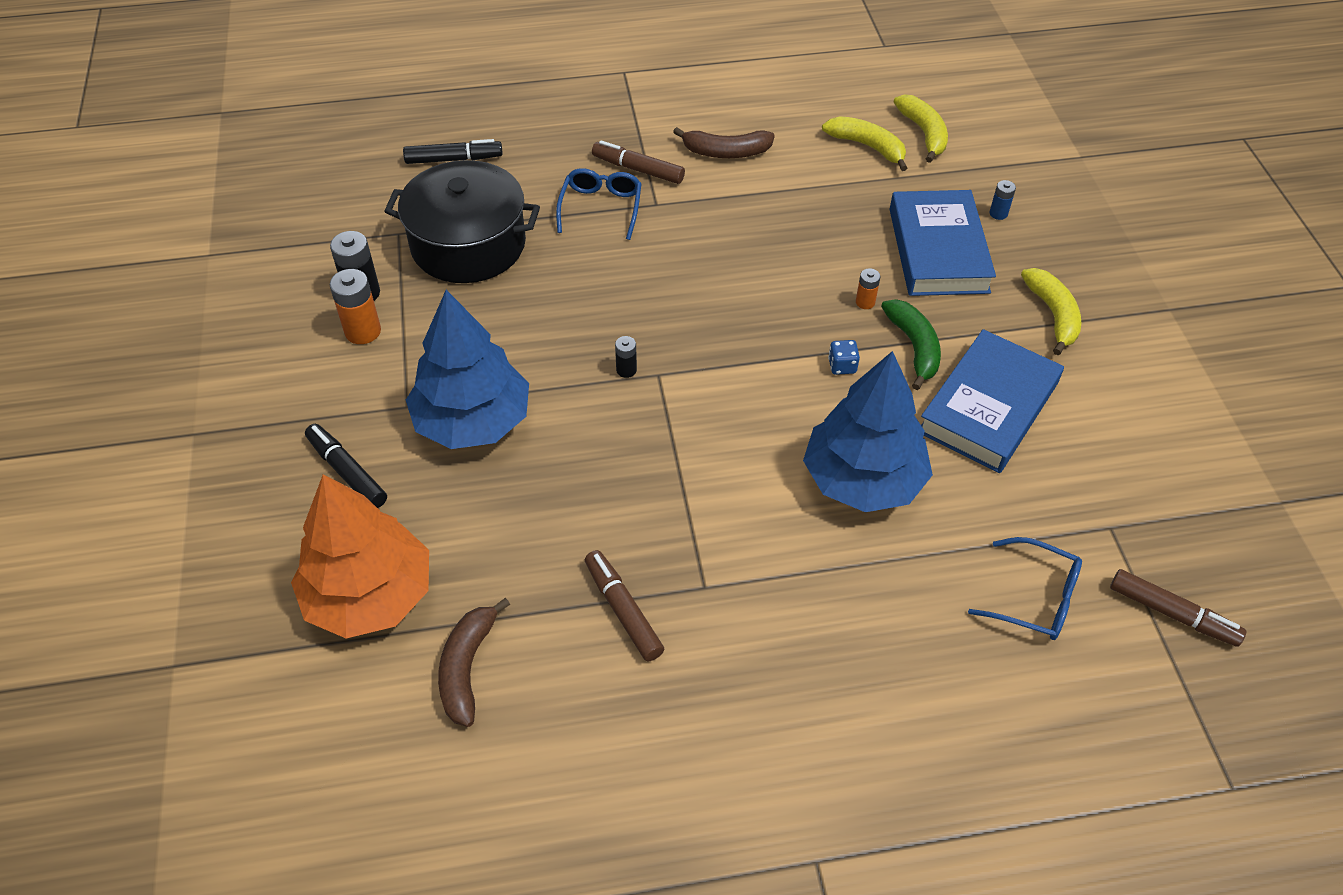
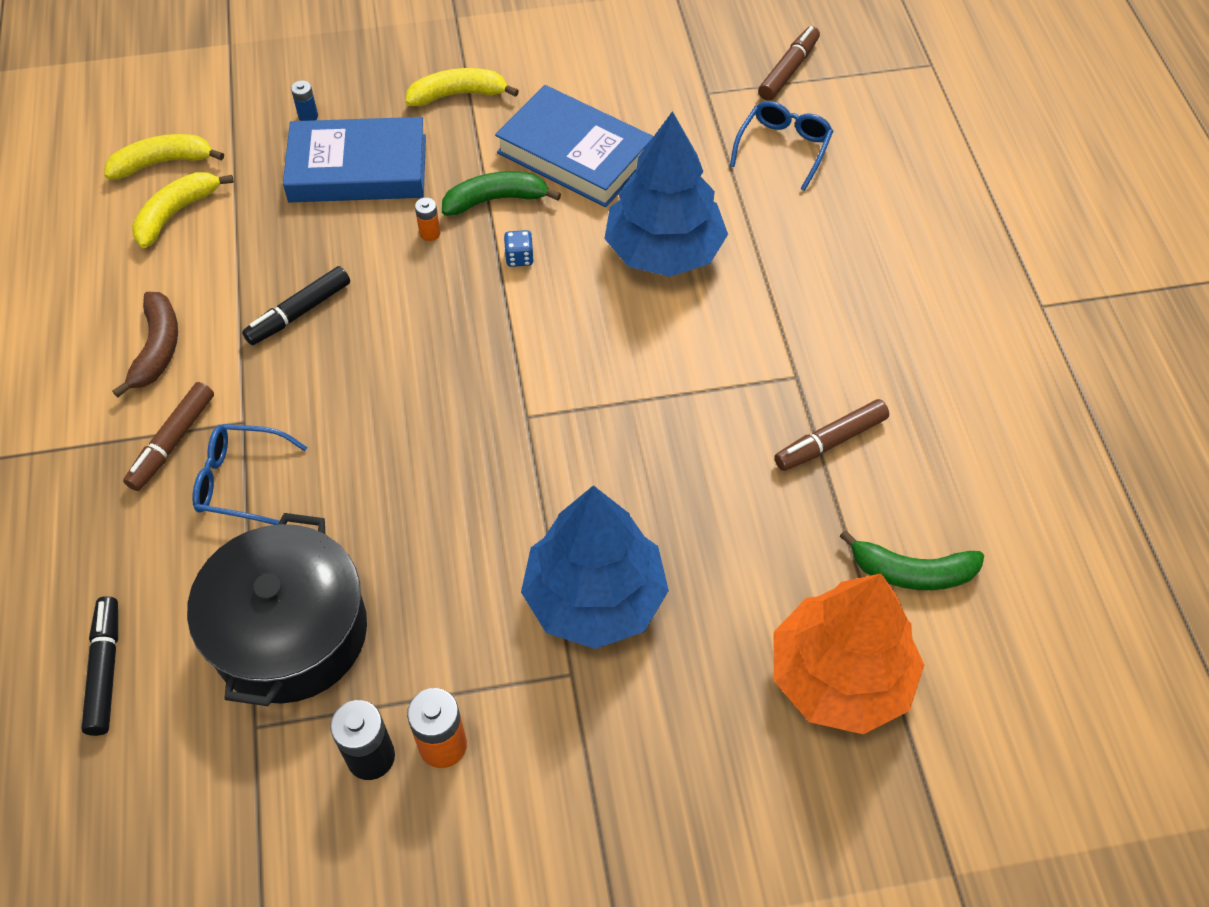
camera: 90 degrees left, 5 degrees up
black marker [305,424,387,508] -> black marker moved to [242,266,350,345]
brown banana [438,598,510,727] -> green banana [839,530,984,590]
black battery [615,336,637,378] -> none

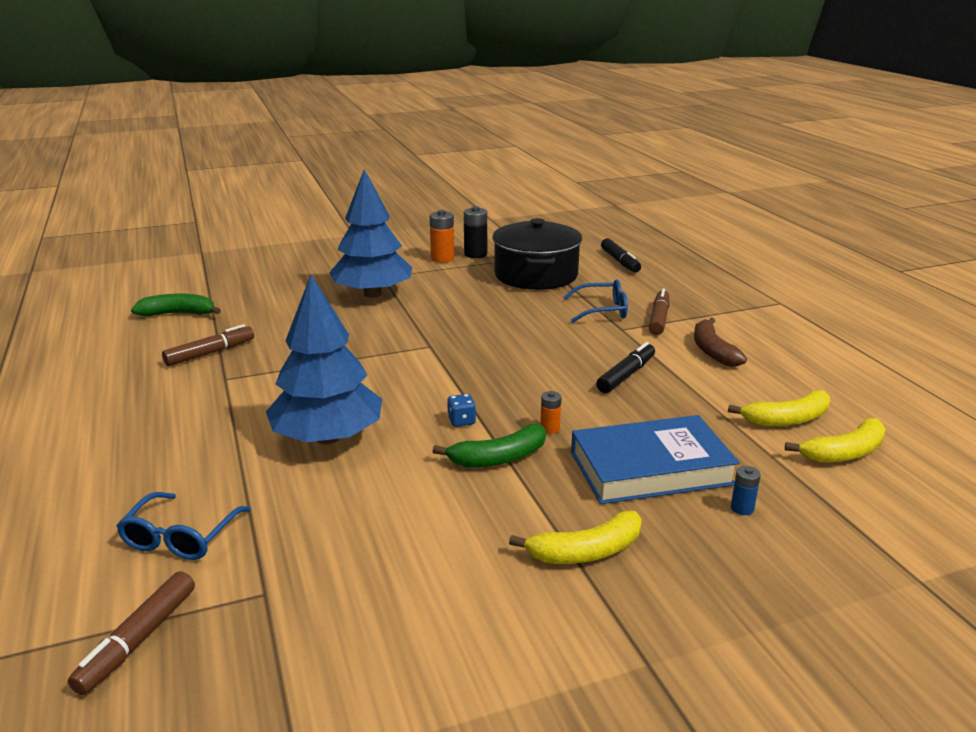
camera: 170 degrees right, 30 degrees down
yellow banana [132,172,234,248] -> yellow banana turned 45 degrees clockwise [728,390,830,427]
blue book [495,85,654,207] -> none
orange tree [773,574,924,734] -> none

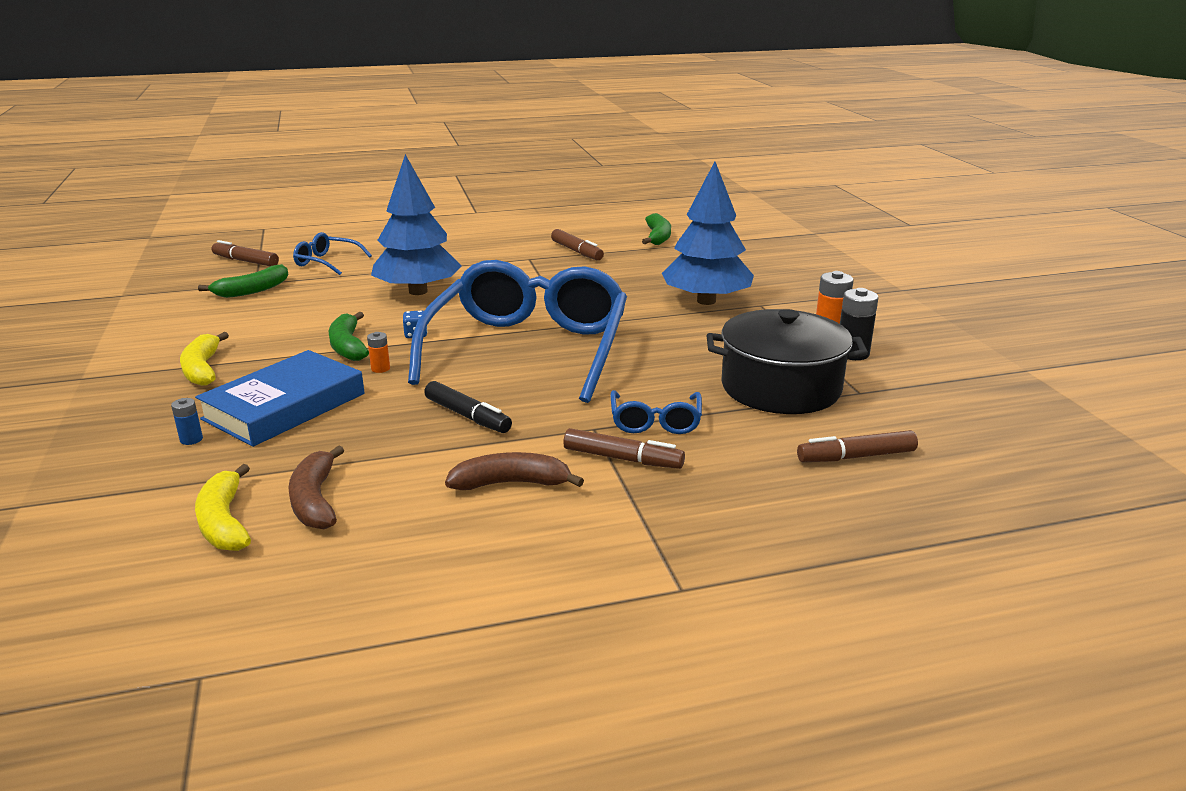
camera: 95 degrees right, 0 degrees up
blue book [571,415,740,504] -> blue book turned 45 degrees clockwise [195,350,365,447]
black marker [601,238,641,273] -> brown marker [797,430,918,462]
yellow banana [728,390,830,427] -> brown banana [288,445,344,529]
none -> green banana [198,264,288,298]
none -> blue glasses [408,260,627,403]

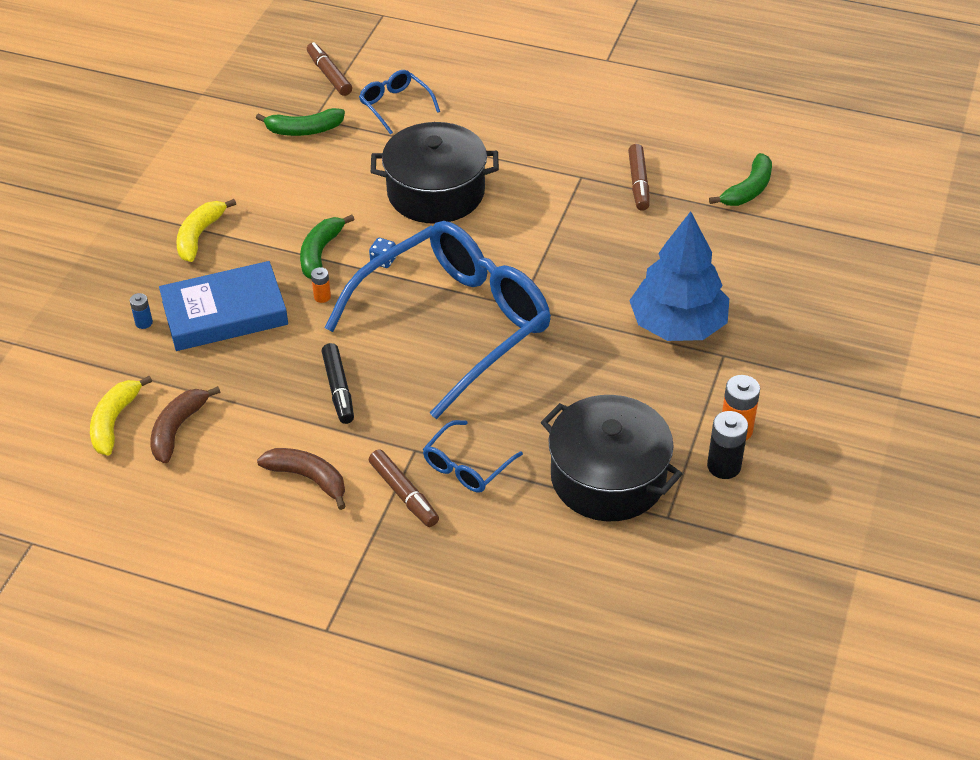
camera: 35 degrees right, 20 degrees up
blue tree [371,154,462,295] -> black pot [371,122,499,224]
brown marker [797,430,918,462] -> none

